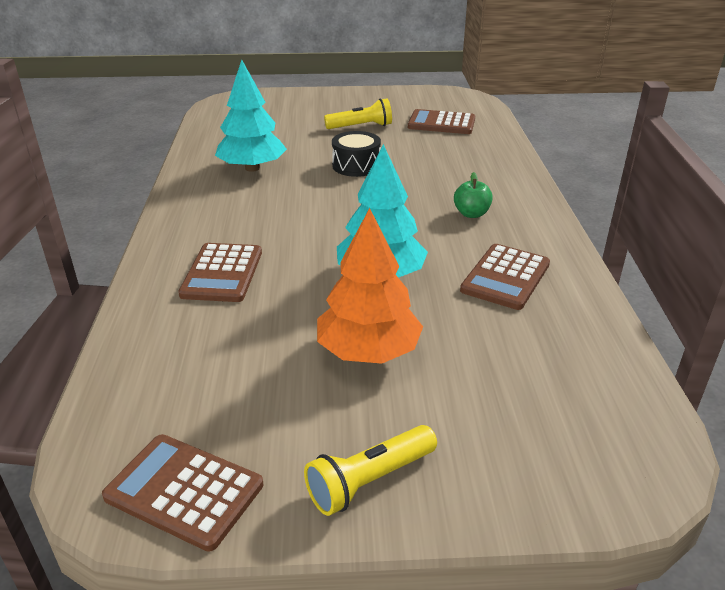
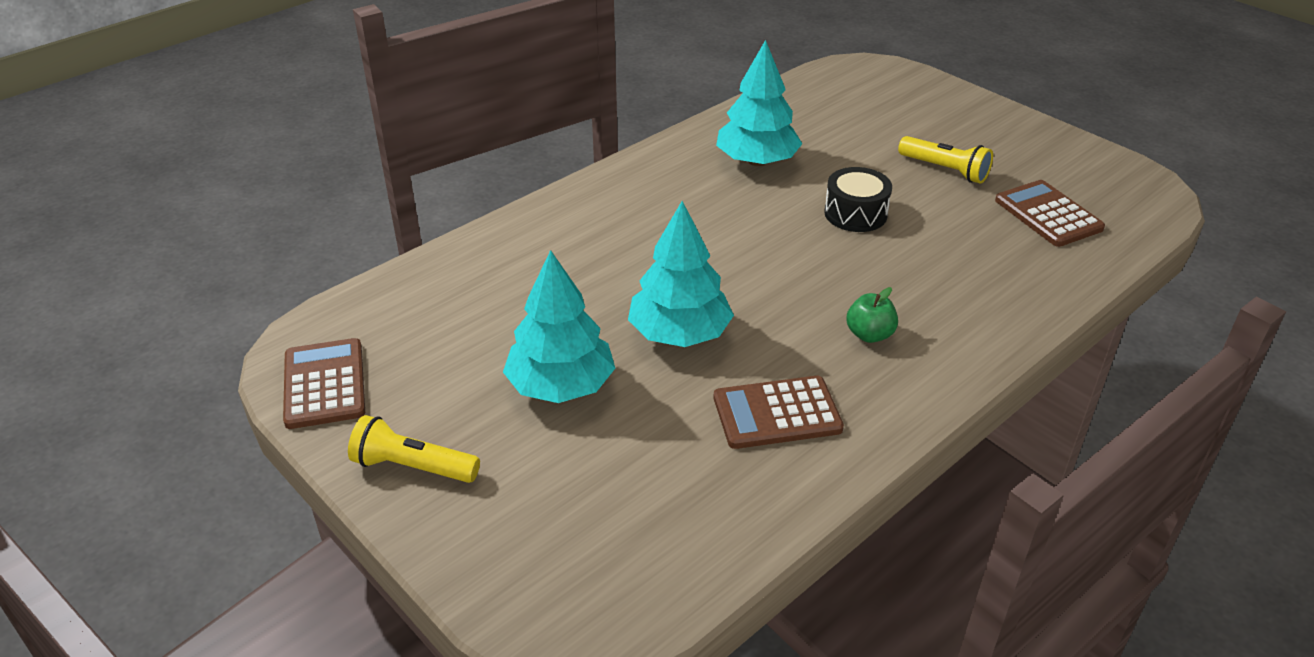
camera: 50 degrees right, 5 degrees up
brown calculator [178,243,262,302] -> none
orange tree [317,208,423,364] -> turquoise tree [503,250,615,403]

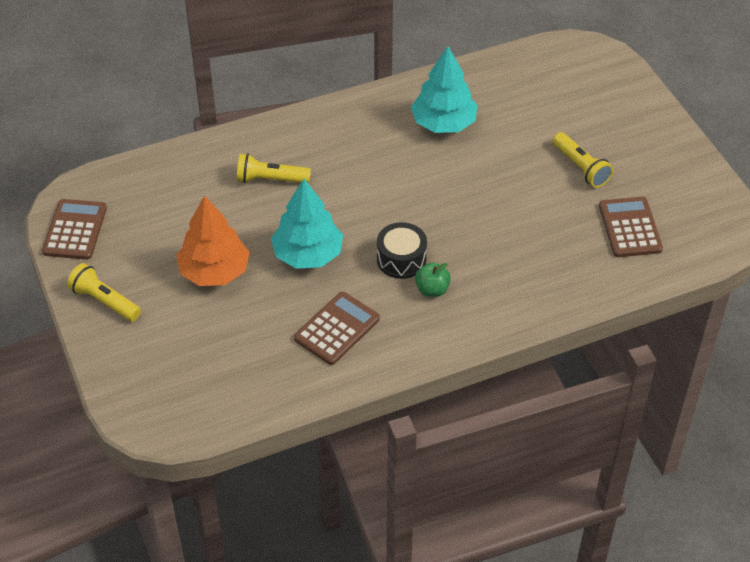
camera: 20 degrees right, 10 degrees up
turquoise tree [503,250,615,403] -> orange tree [176,195,250,286]
brown calculator [714,376,844,449] -> brown calculator turned 120 degrees clockwise [294,292,380,365]
black drum [824,167,892,232] -> black drum moved to [377,222,427,279]
none -> yellow flashlight [237,154,311,183]

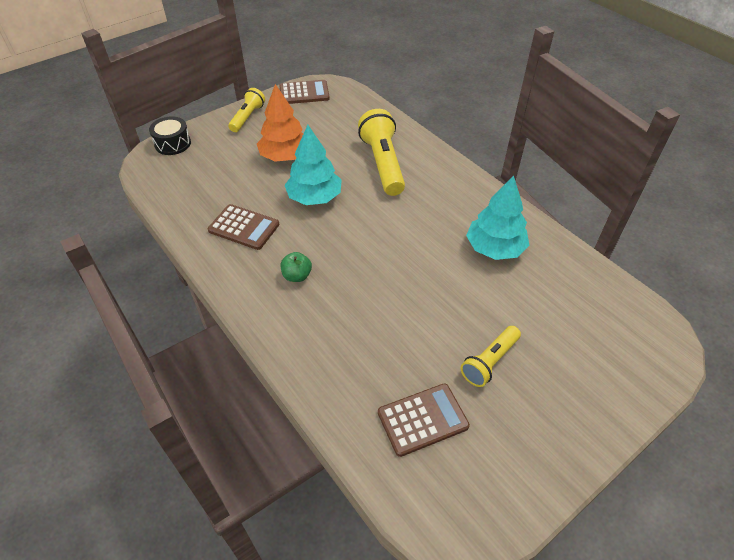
camera: 75 degrees right, 0 degrees up
yellow flashlight [237,154,311,183] -> yellow flashlight [358,109,405,196], size x1.68
black drum [377,222,427,279] -> black drum moved to [149,116,191,155]

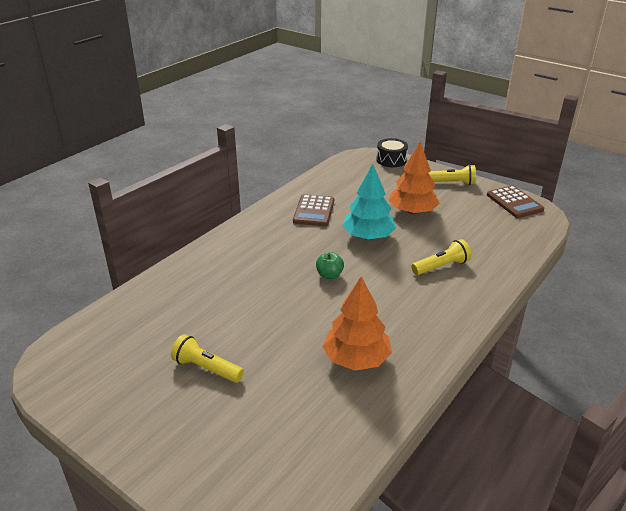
camera: 75 degrees right, 15 degrees down
green apple [281,252,312,282] -> green apple moved to [316,252,344,279]
yellow flashlight [358,109,405,196] -> yellow flashlight [411,239,471,275], size x0.60
brown calculator [378,384,470,457] -> none
turquoise tree [466,176,530,260] -> orange tree [322,276,392,371]

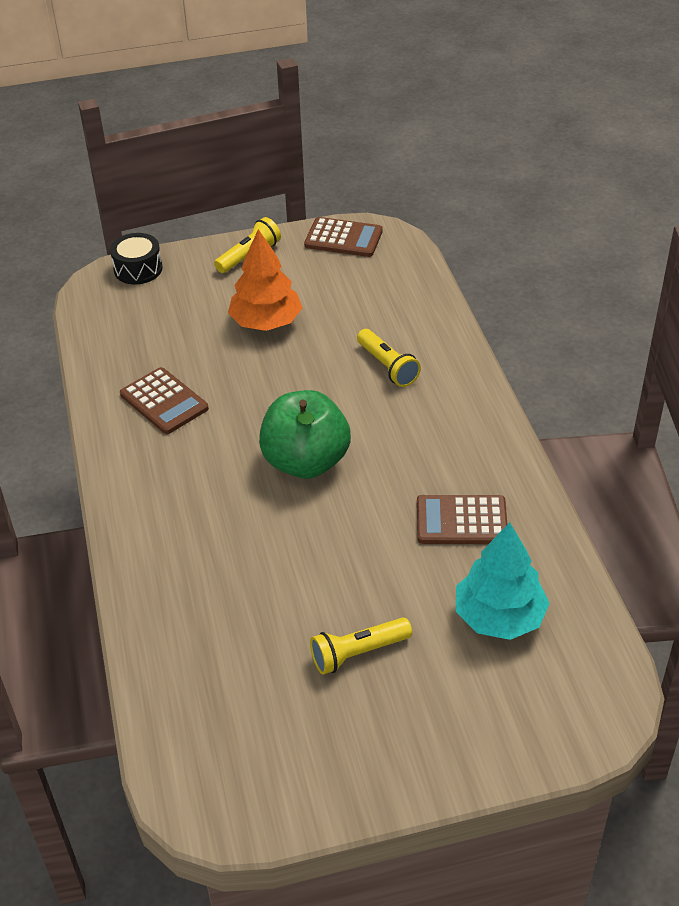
camera: 50 degrees left, 10 degrees up
green apple [316,252,344,279] -> green apple [259,390,351,479], size x2.23
orange tree [322,276,392,371] -> brown calculator [417,495,507,544]
turquoise tree [342,164,396,240] -> turquoise tree moved to [456,522,550,640]
yellow flashlight [411,239,471,275] -> yellow flashlight turned 135 degrees clockwise [357,329,421,387]

